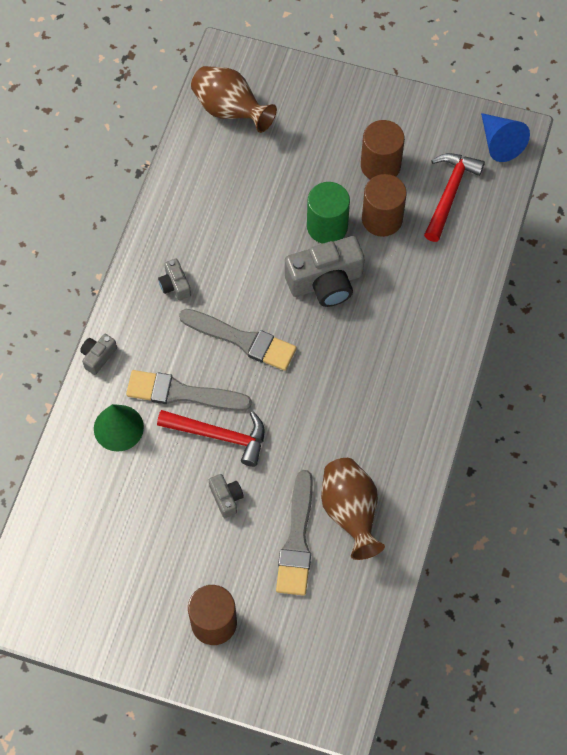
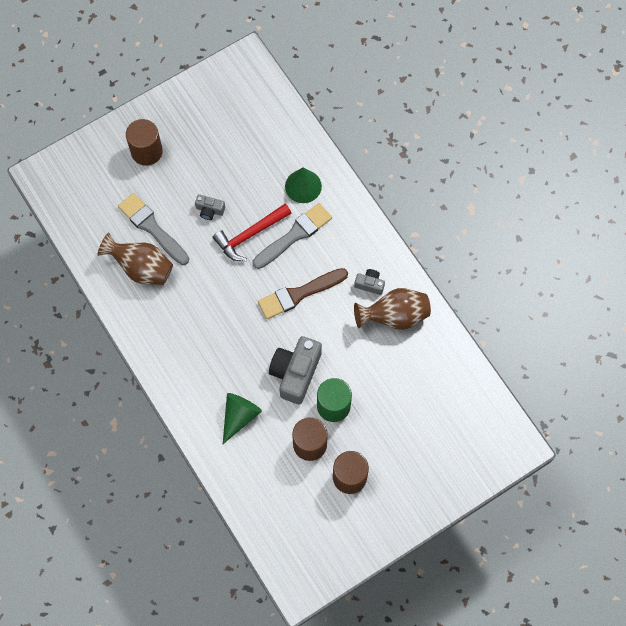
camera: 130 degrees right, 5 degrees up
grey camera [80,334,117,375] -> none
grey brush [179,309,297,371] -> brown brush [258,268,348,319]
brown vase [191,66,277,133] -> brown vase moved to [354,288,431,330]
red hammer [424,153,485,242] -> none
blue cone [481,113,530,162] -> none
none -> green cone [223,393,262,444]

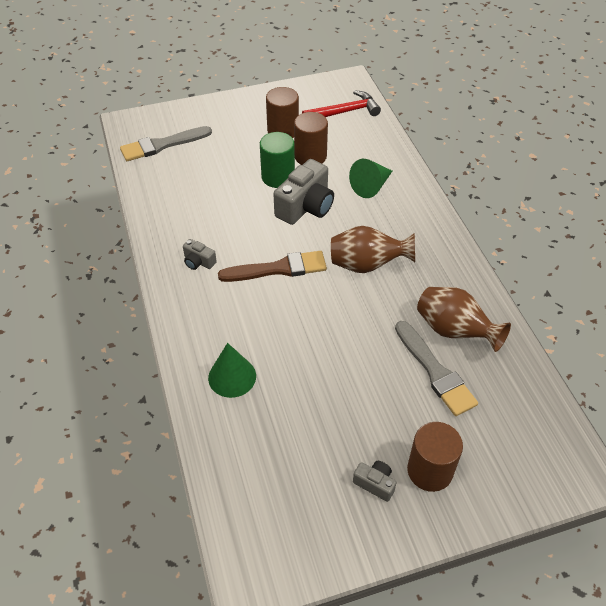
camera: 165 degrees left, 20 degrees down
grey camera [195,194,225,220] -> grey camera moved to [353,461,396,502]
red hammer [213,204,291,261] -> red hammer moved to [302,90,381,117]
grey brush [253,203,332,269] -> grey brush moved to [120,126,212,161]
brown vase [354,288,431,330] -> brown vase moved to [331,226,415,273]

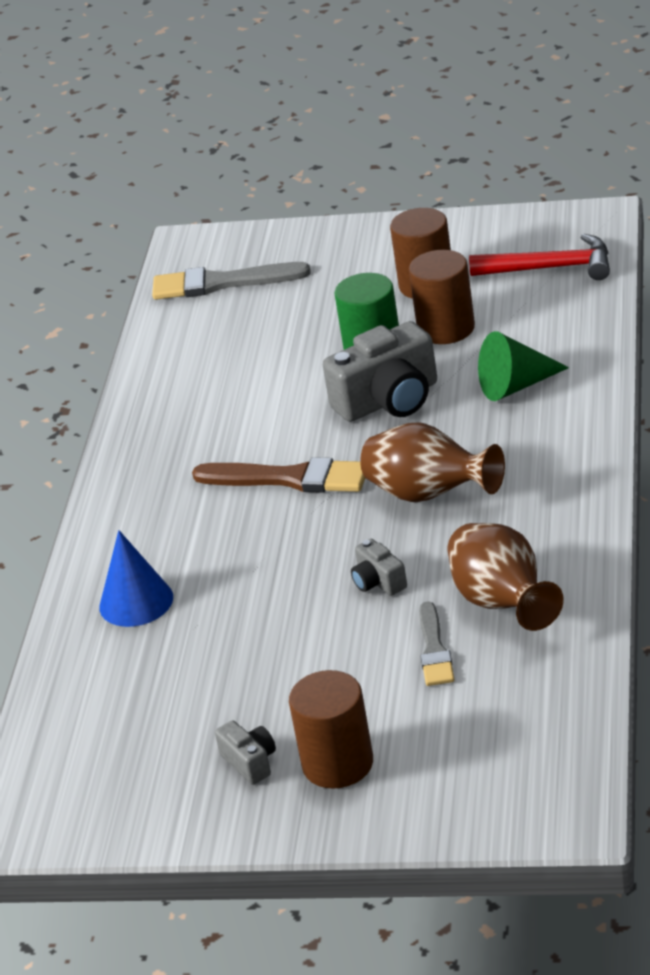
camera: 30 degrees right, 15 degrees down
grey camera [183,239,217,270] -> grey camera moved to [351,539,407,596]
green cone [208,343,256,398] -> blue cone [100,530,173,627]
grey brush [395,321,478,416] -> grey brush [419,601,455,686], size x0.63

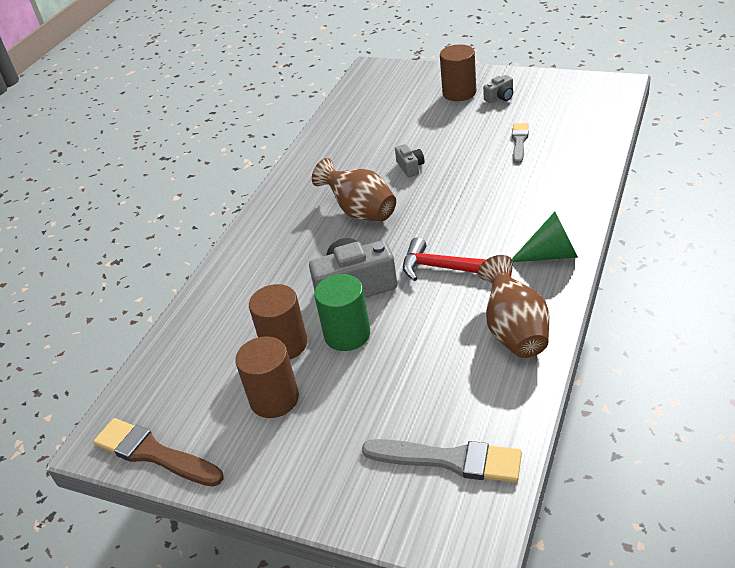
camera: 165 degrees left, 5 degrees up
blue cone [100,530,173,627] -> none
brown brush [192,457,365,493] -> brown brush moved to [93,418,224,487]
grey camera [215,721,276,785] -> grey camera turned 105 degrees counterclockwise [483,75,513,103]
grey brush [419,601,455,686] -> grey brush moved to [512,123,529,164]
brown vase [447,523,564,631] -> brown vase moved to [478,255,550,358]
red hammer [469,234,610,280] -> red hammer moved to [403,237,512,281]
green cone [478,331,569,401] -> green cone moved to [512,212,578,262]

